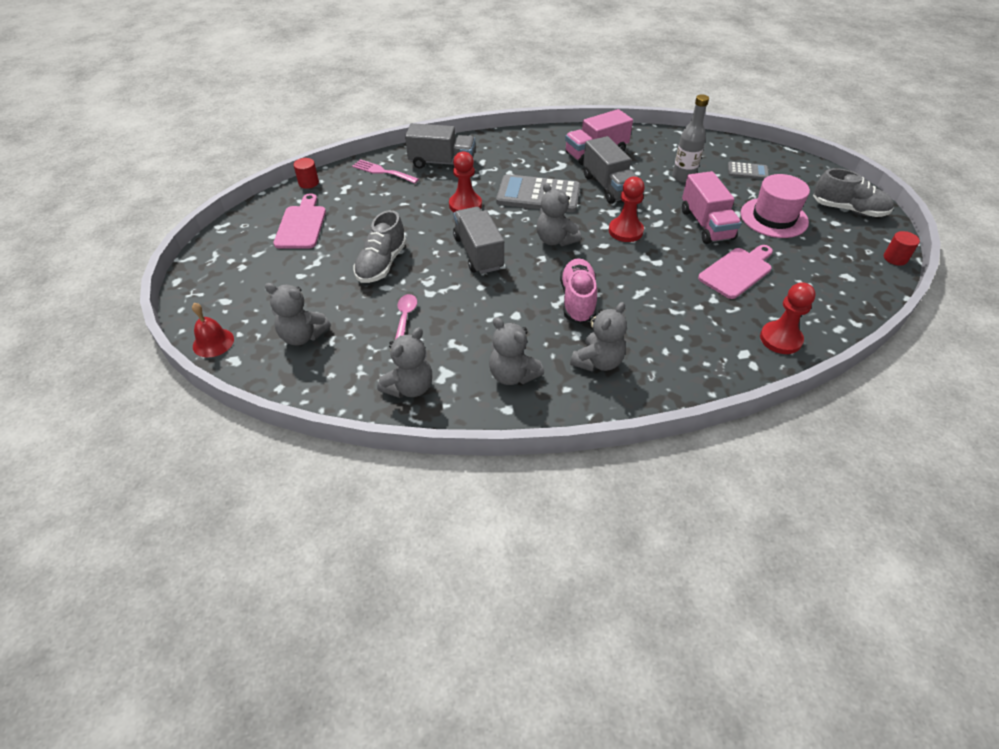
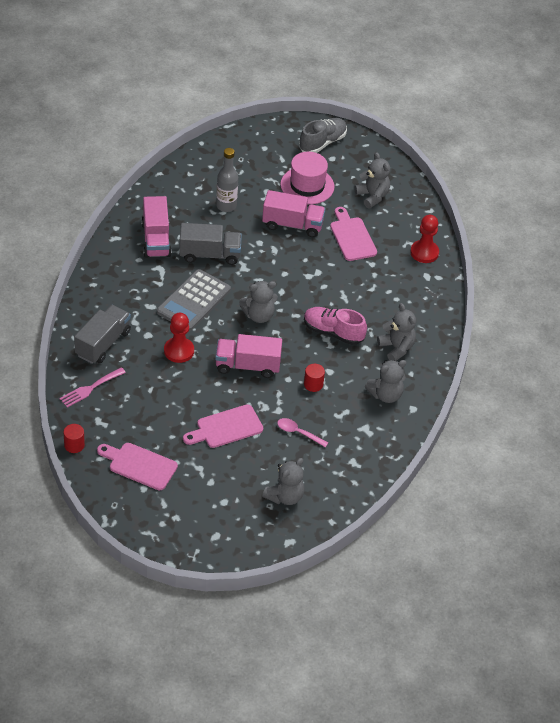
camera: 70 degrees left, 0 degrees up
red bell [192,303,234,358] -> none
grey shoe [353,210,406,283] -> pink cutting board [183,404,263,448]
grey teddy bear [377,327,432,398] -> grey teddy bear moved to [354,152,390,208]
grey truck [453,207,504,274] -> pink truck [215,334,282,378]
red pawn [609,177,645,242] -> none
grey calculator [728,162,769,179] -> none
red cylinder [884,231,920,266] -> red cylinder moved to [304,364,325,392]

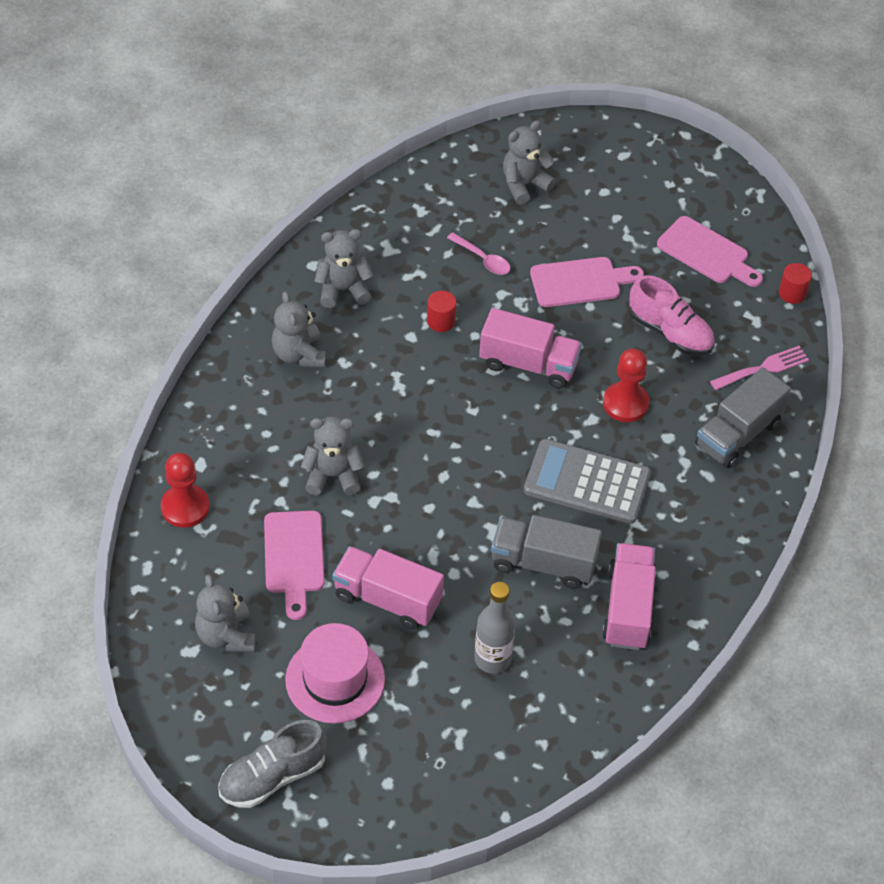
camera: 165 degrees left, 5 degrees up
grey calculator [157,269,231,331] -> grey calculator turned 120 degrees counterclockwise [524,439,651,524]
grey teddy bear [239,281,278,323] -> grey teddy bear moved to [301,416,365,495]
pink shoe [304,307,367,345] -> pink shoe moved to [629,275,715,356]

